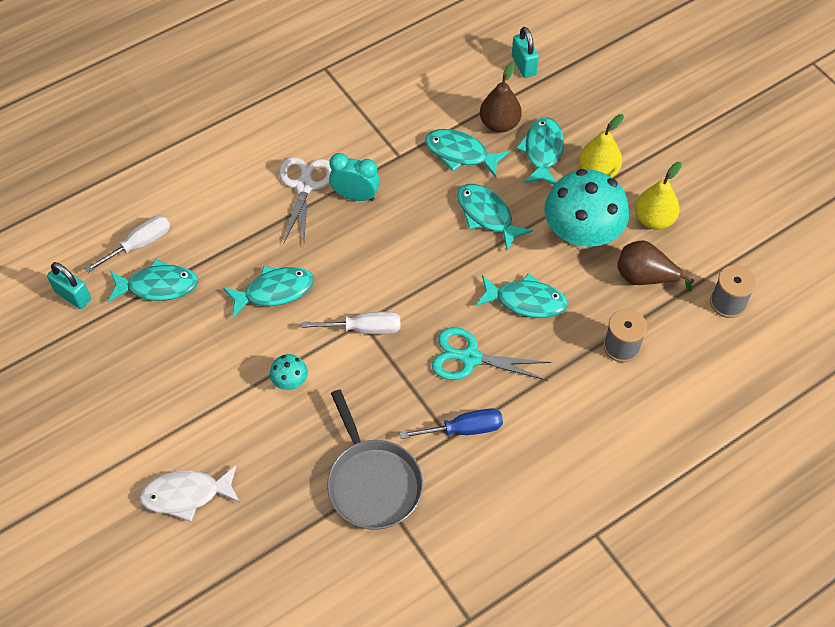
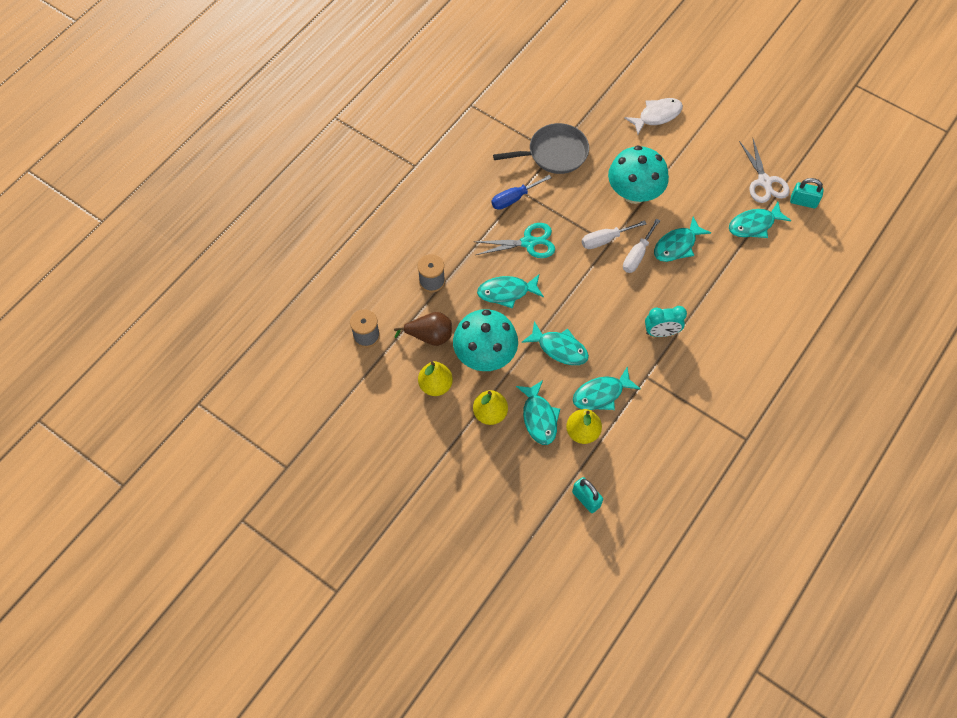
camera: 160 degrees right, 5 degrees up
white screwdriver [84,216,170,273] -> white screwdriver moved to [623,218,660,273]
turquoise mushroom [270,354,308,390] -> turquoise mushroom [608,145,669,204], size x2.35
white scissors [279,157,332,244] -> white scissors moved to [739,139,789,203]
grey pan [327,389,423,530] -> grey pan turned 120 degrees clockwise [493,123,589,174]
turquoise fish [425,129,509,178] -> turquoise fish turned 150 degrees clockwise [573,367,641,410]
brown pear [480,62,522,132] -> yellow pear [566,409,602,444]

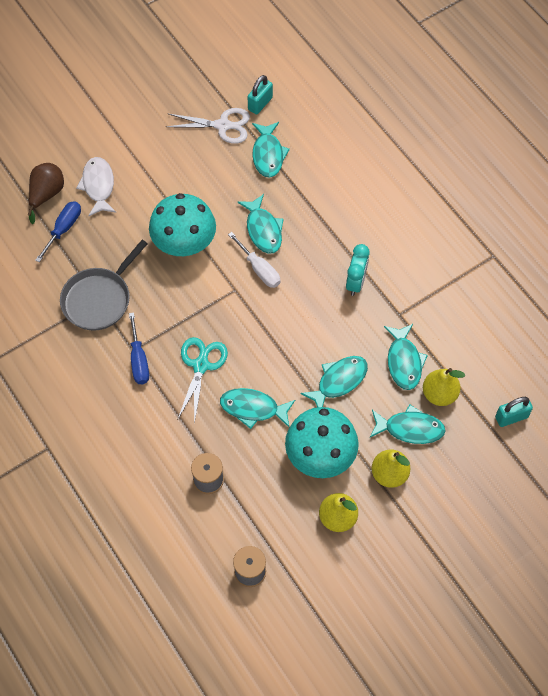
camera: 70 degrees left, 0 degrees up
brown pear [394,312,452,346] -> brown pear moved to [28,163,64,224]
turquoise fish [477,274,544,309] -> turquoise fish turned 90 degrees clockwise [220,388,295,429]
grey pan [493,123,589,174] -> grey pan turned 150 degrees counterclockwise [60,240,148,330]
white screwdriver [582,220,647,249] -> none
none -> blue screwdriver [35,201,81,262]

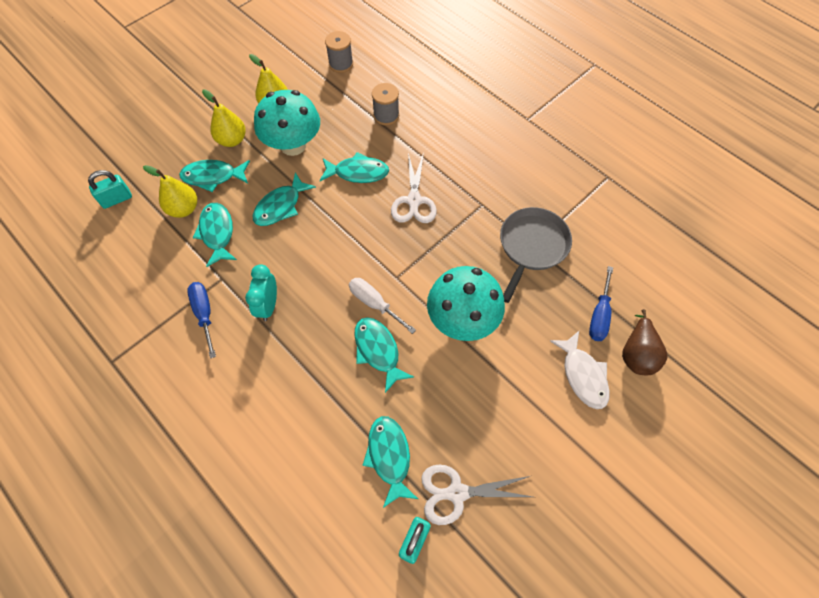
camera: 170 degrees right, 0 degrees up
blue screwdriver [129,312,149,384] -> blue screwdriver moved to [187,282,216,359]
turquoise scissors [178,337,228,424] -> white scissors [391,152,437,223]

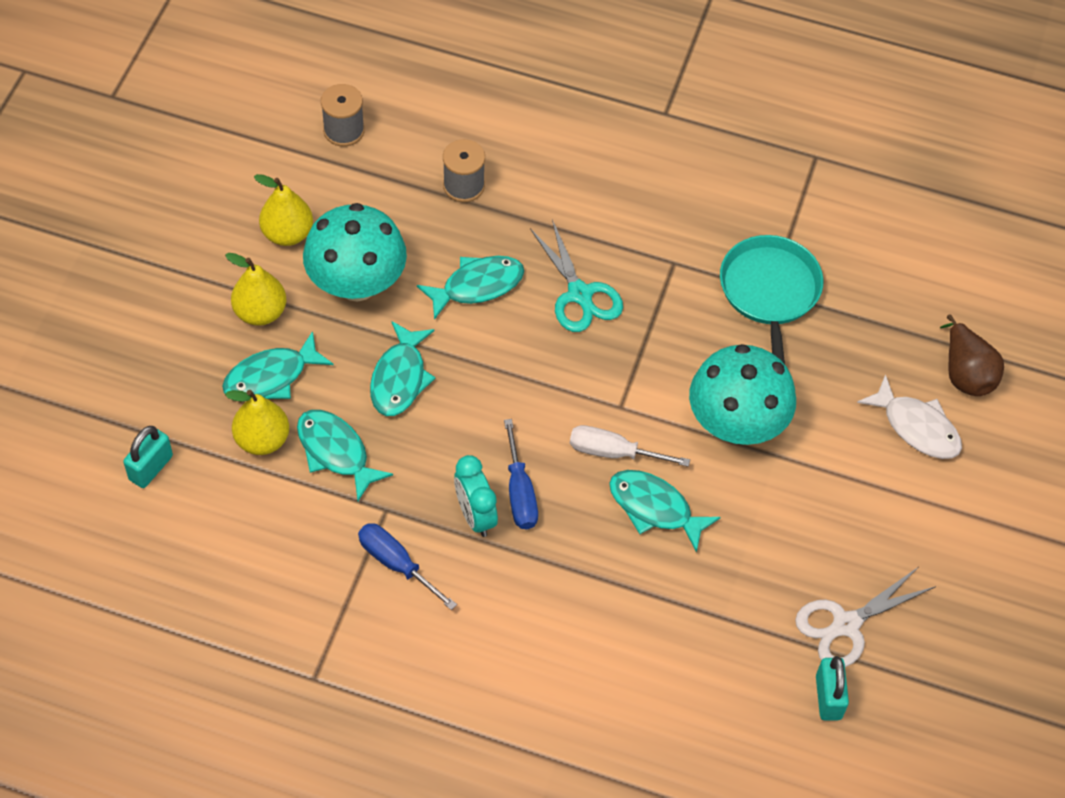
camera: 30 degrees left, 5 degrees down
turquoise fish [362,416,418,508] -> none
white scissors [391,152,437,223] -> turquoise scissors [530,220,623,332]
grey pan [500,207,572,303] -> turquoise pan [720,235,823,364]
blue screwdriver [589,266,613,341] -> blue screwdriver moved to [504,419,538,529]

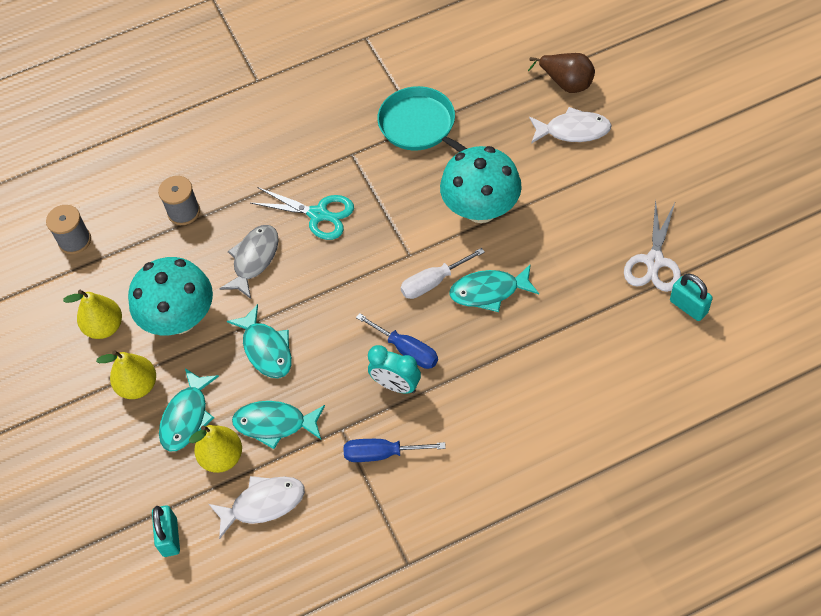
camera: 35 degrees left, 0 degrees up
turquoise fish [417,256,524,320] -> grey fish [219,225,279,299]
none -> white fish [209,476,305,539]

